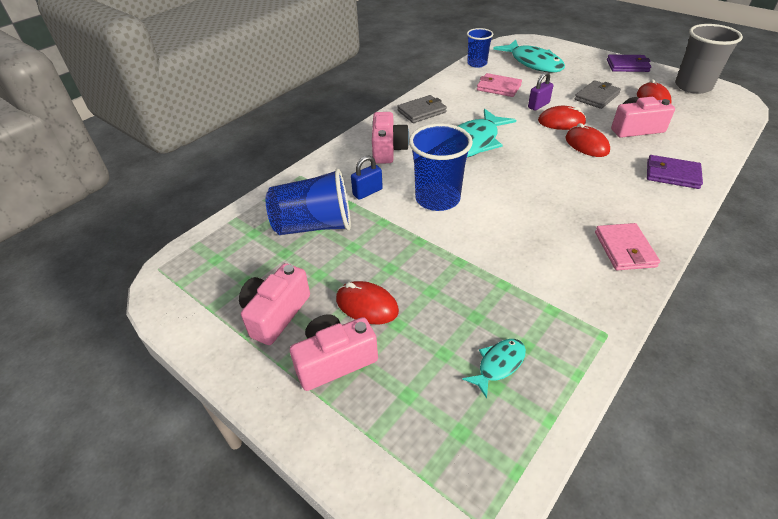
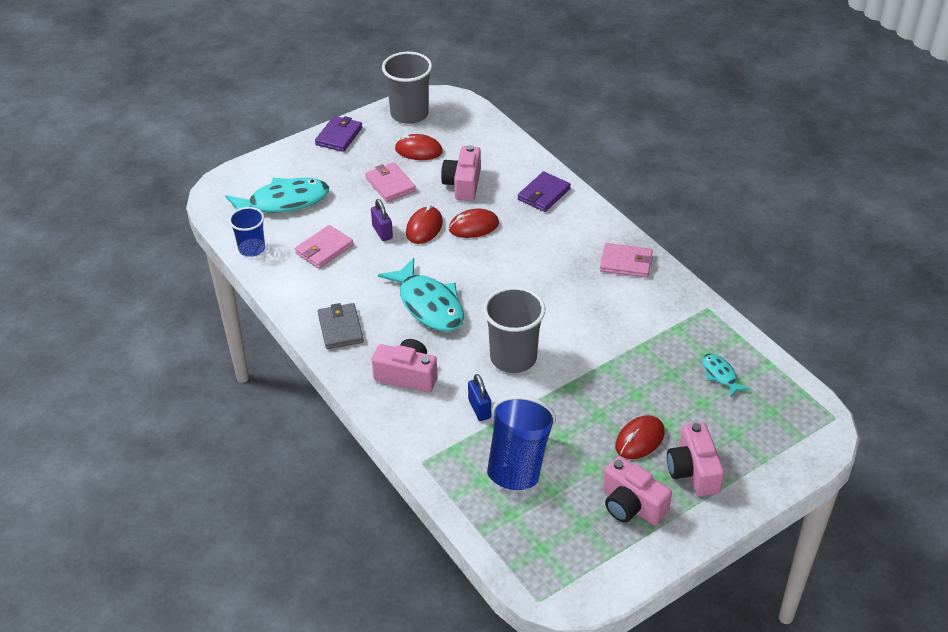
camera: 75 degrees left, 0 degrees up
blue cup [409,123,473,211] -> grey cup [483,287,545,373]
grey wallet [575,80,621,109] -> pink wallet [365,162,416,202]

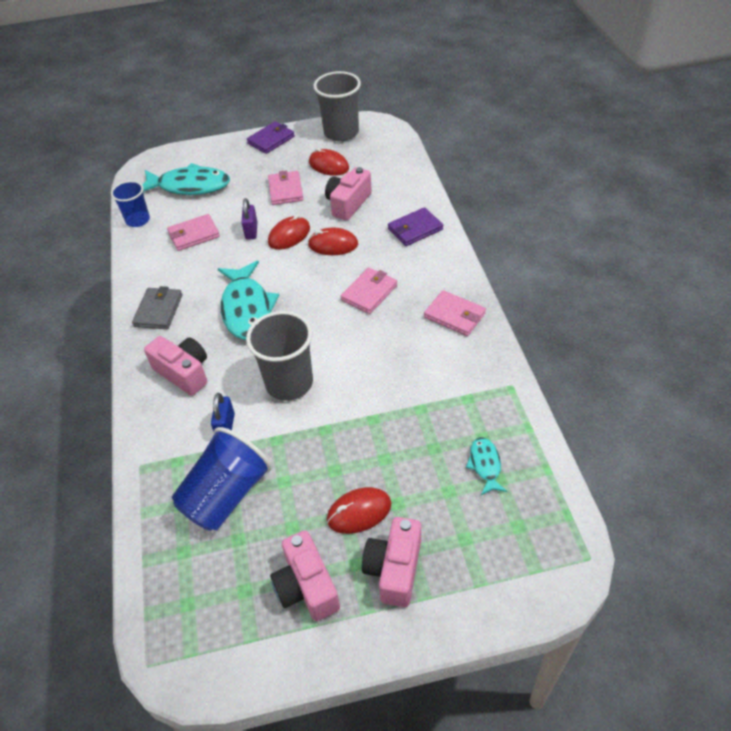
camera: 25 degrees right, 5 degrees up
none -> pink wallet [340,267,397,314]

